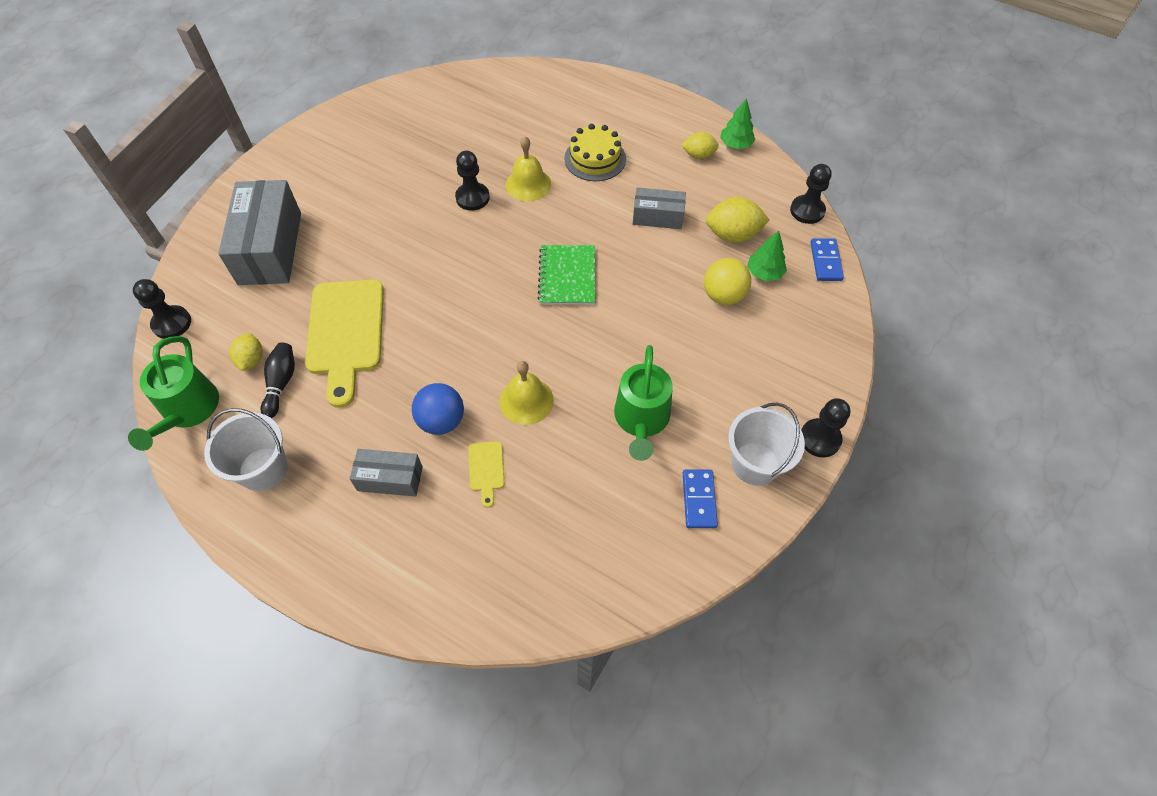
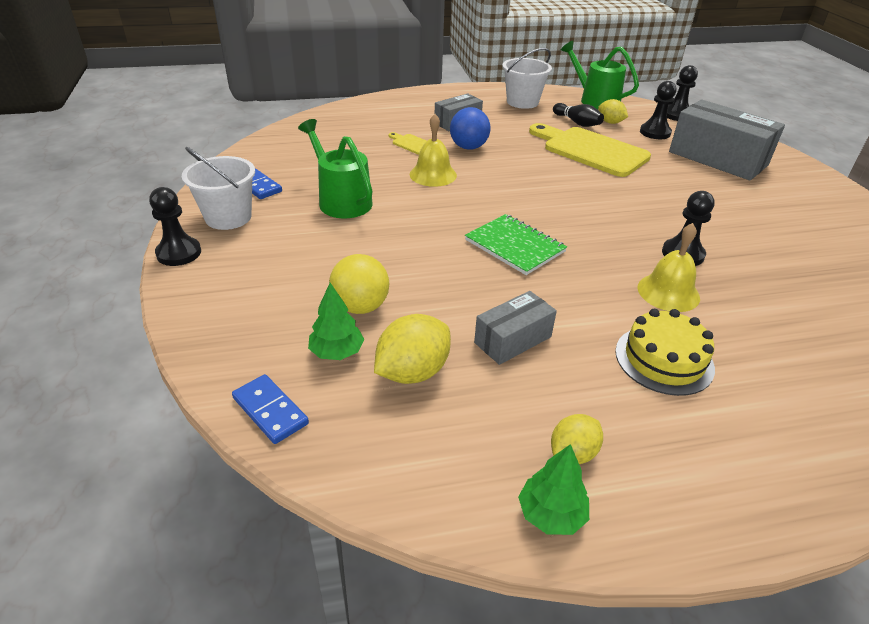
camera: 135 degrees right, 20 degrees down
black pawn [790,164,832,224] -> black pawn moved to [640,81,676,139]

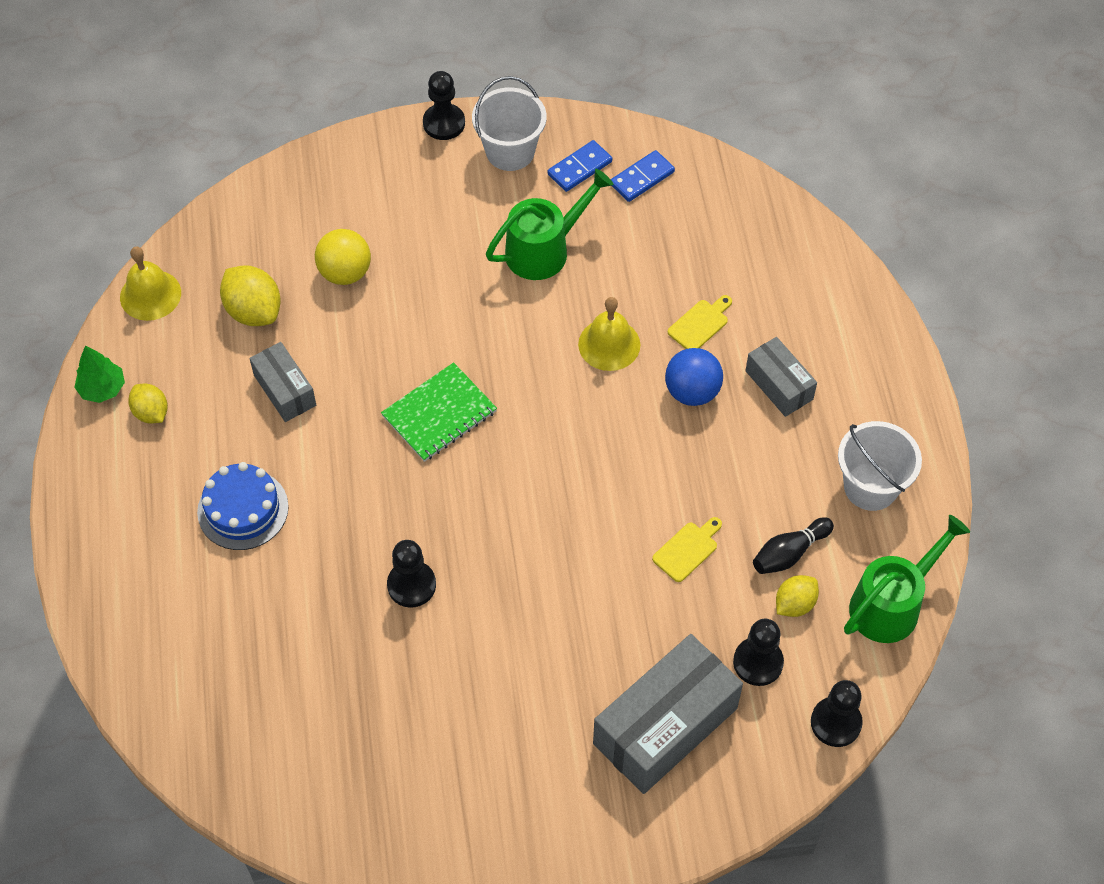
camera: 95 degrees right, 20 degrees up
blue domino [232,374,309,444] -> blue domino moved to [611,150,675,202]
green tree [308,283,365,360] -> none
yellow cutting board [529,123,651,177] -> yellow cutting board [652,517,722,582], size x0.43
yellow cake [615,309,715,396] -> blue cake [197,462,289,550]
yellow bell [637,223,700,312] -> yellow bell moved to [120,247,181,321]

